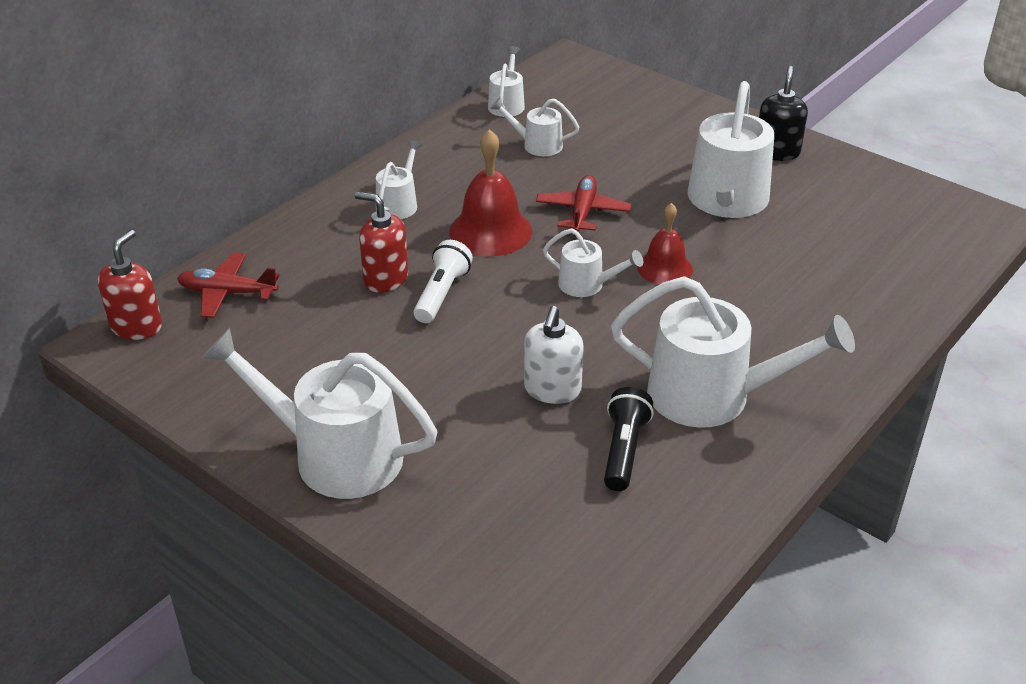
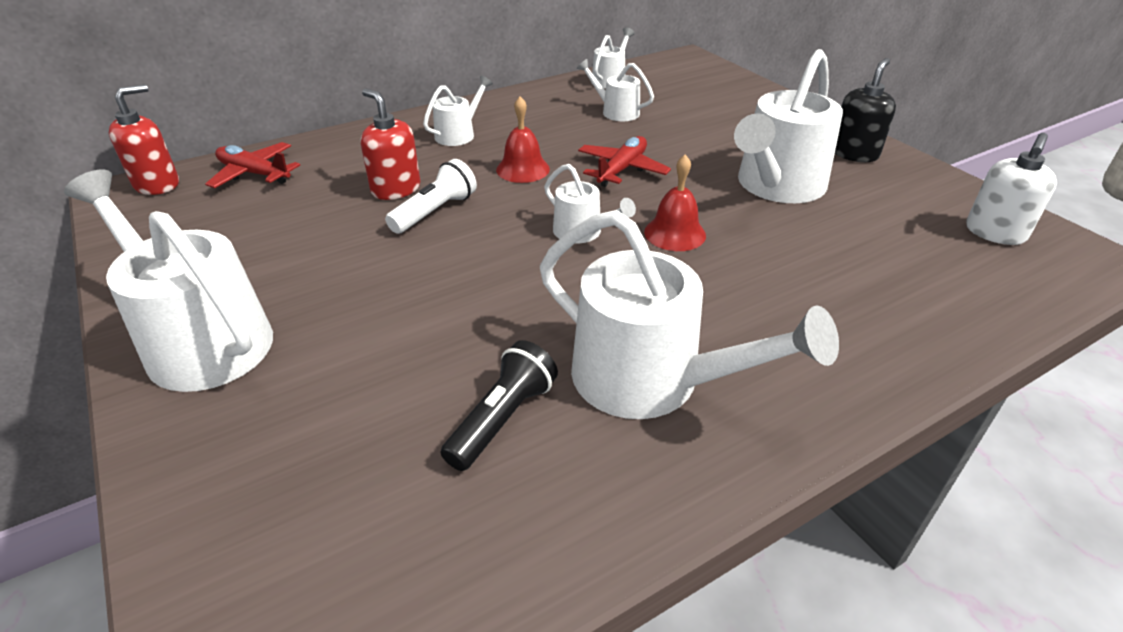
camera: 20 degrees right, 0 degrees up
red bell [450,129,532,256] -> red bell [496,97,550,183], size x0.64
white soap dispenser [524,306,584,404] -> white soap dispenser moved to [966,133,1057,245]

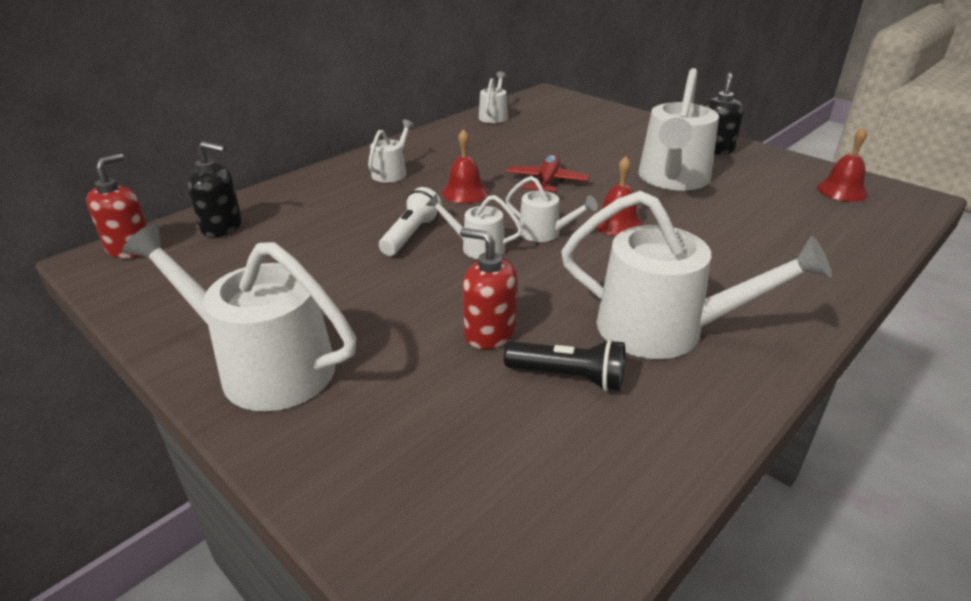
camera: 15 degrees left, 5 degrees down
red plane [205,142,300,188] -> black soap dispenser [187,141,242,237]
red soap dispenser [360,89,420,200] -> red soap dispenser moved to [460,228,517,349]
black flashlight [441,340,558,471] -> black flashlight turned 90 degrees clockwise [504,339,625,391]
white watering can [577,59,654,121] -> white watering can moved to [426,194,523,259]
white soap dispenser [966,133,1057,245] -> red bell [817,127,868,202]

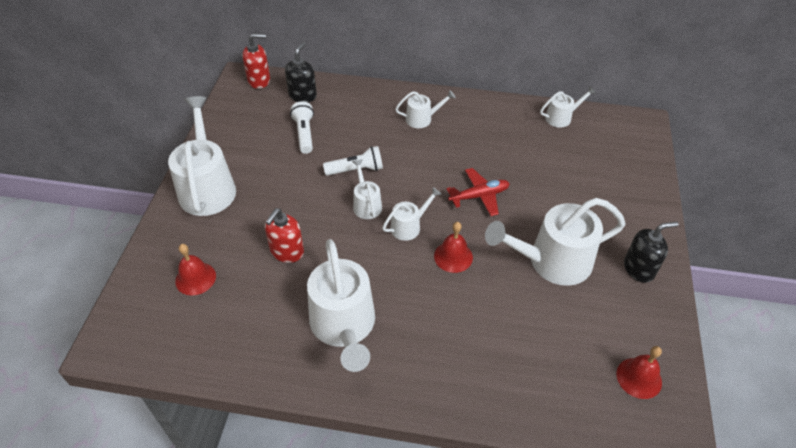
camera: 55 degrees right, 15 degrees up
black soap dispenser [187,141,242,237] -> black soap dispenser turned 135 degrees counterclockwise [285,42,317,102]
red bell [442,129,488,203] -> red bell moved to [175,244,216,295]
red soap dispenser [460,228,517,349] -> red soap dispenser turned 150 degrees counterclockwise [265,208,304,263]
black flashlight [504,339,625,391] -> none
white watering can [506,176,598,242] -> white watering can turned 120 degrees counterclockwise [382,187,441,241]
none -> white flashlight [290,101,314,154]

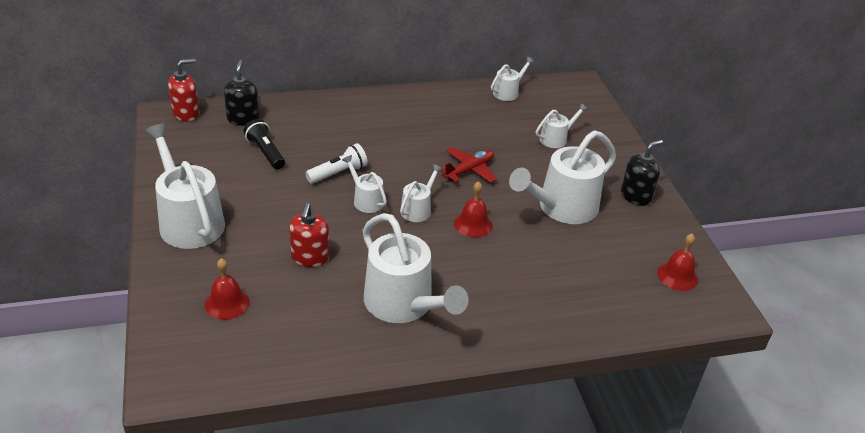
camera: 25 degrees left, 10 degrees down
white flashlight [290,101,314,154] -> black flashlight [244,119,285,169]
white watering can [395,90,456,128] -> white watering can moved to [536,103,588,148]

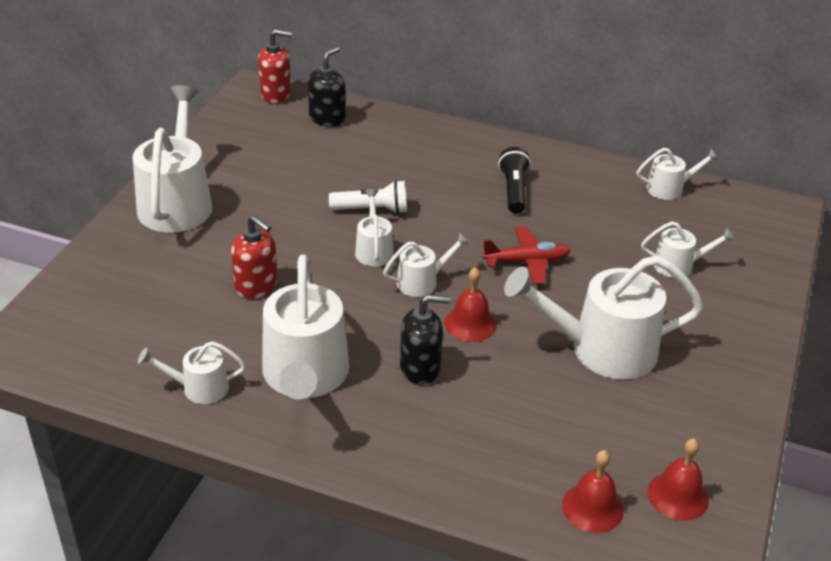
camera: 35 degrees right, 0 degrees up
red bell [205,258,250,320] -> red bell moved to [562,450,624,533]
black flashlight [244,119,285,169] -> black flashlight moved to [498,147,531,213]
red soap dispenser [289,203,329,267] -> red soap dispenser turned 90 degrees counterclockwise [231,215,278,299]
black soap dispenser [621,139,663,206] -> black soap dispenser moved to [400,295,450,385]
none -> white watering can [138,341,246,404]

